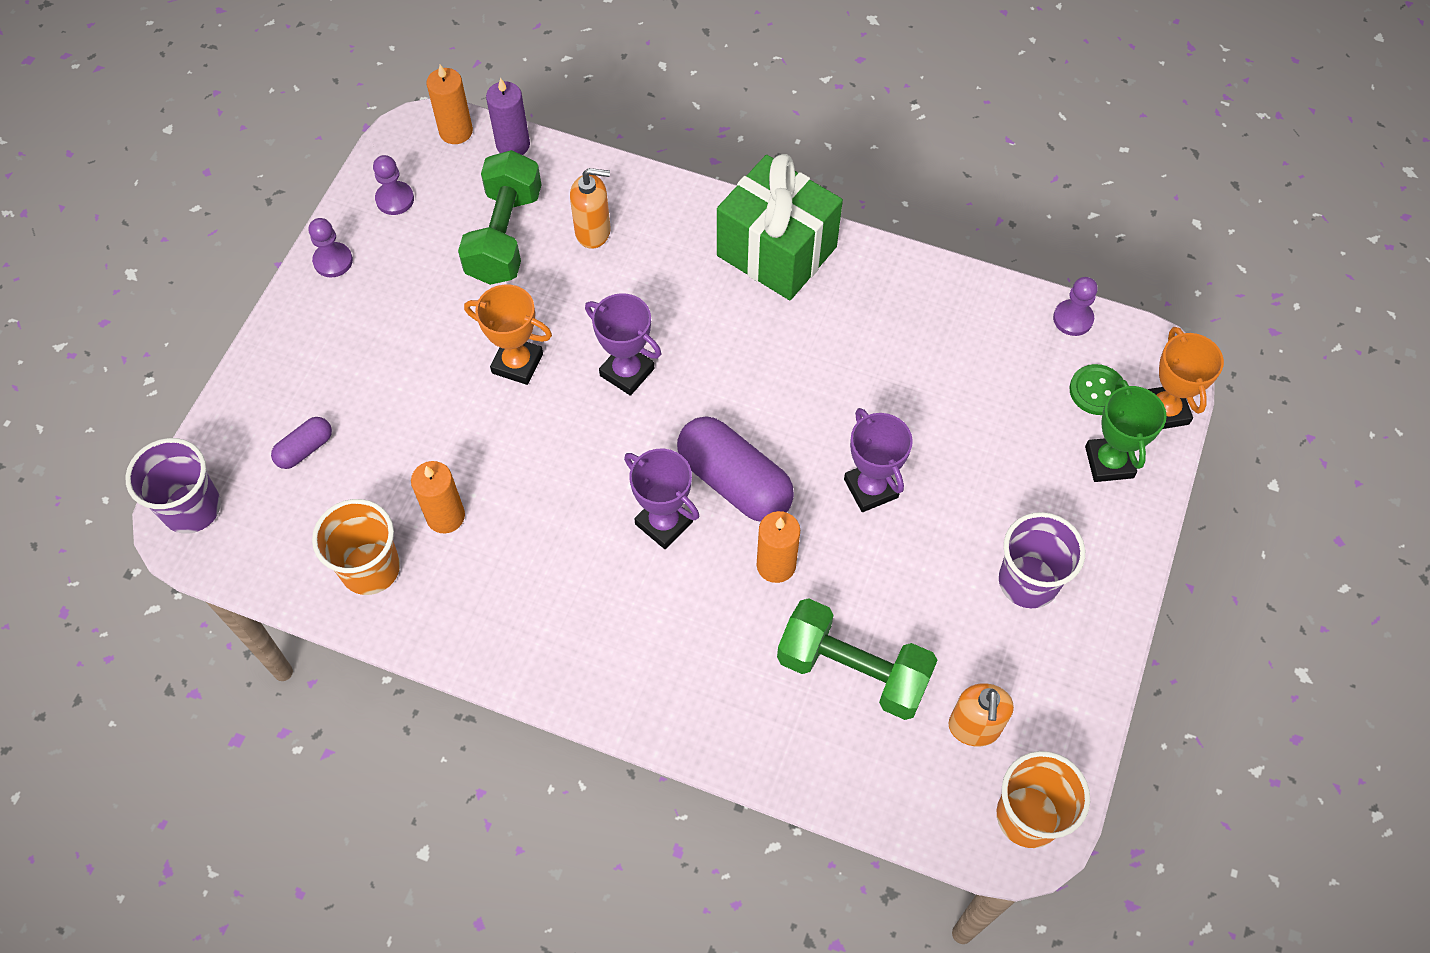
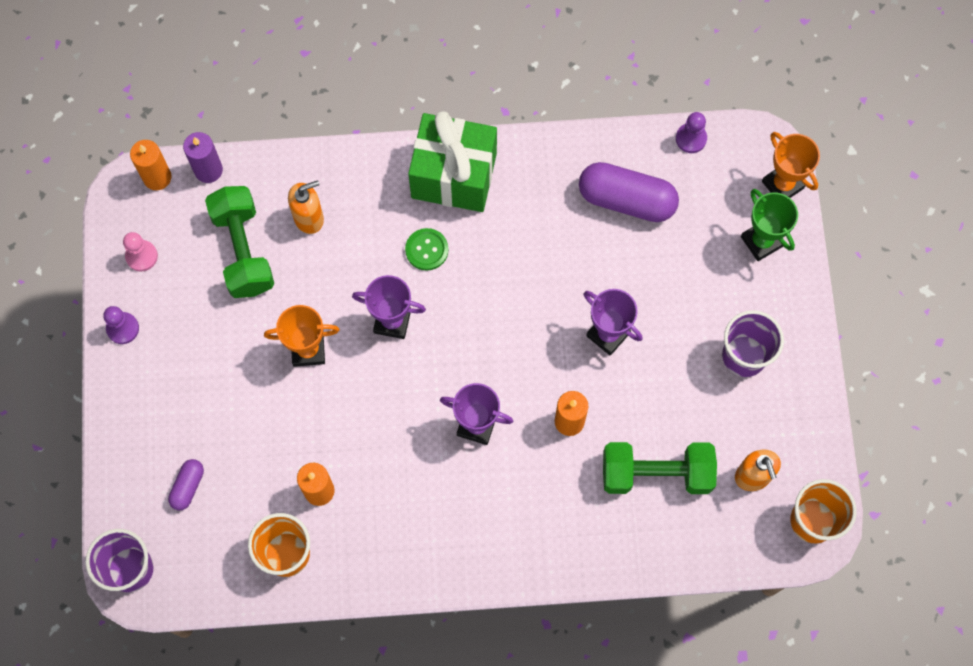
camera: 25 degrees left, 10 degrees up
purple pawn [373,155,414,215] -> pink pawn [123,232,158,272]
purple capsule [677,416,794,522] -> purple capsule moved to [579,162,679,222]
green button [1070,364,1123,415] -> green button moved to [405,228,448,271]

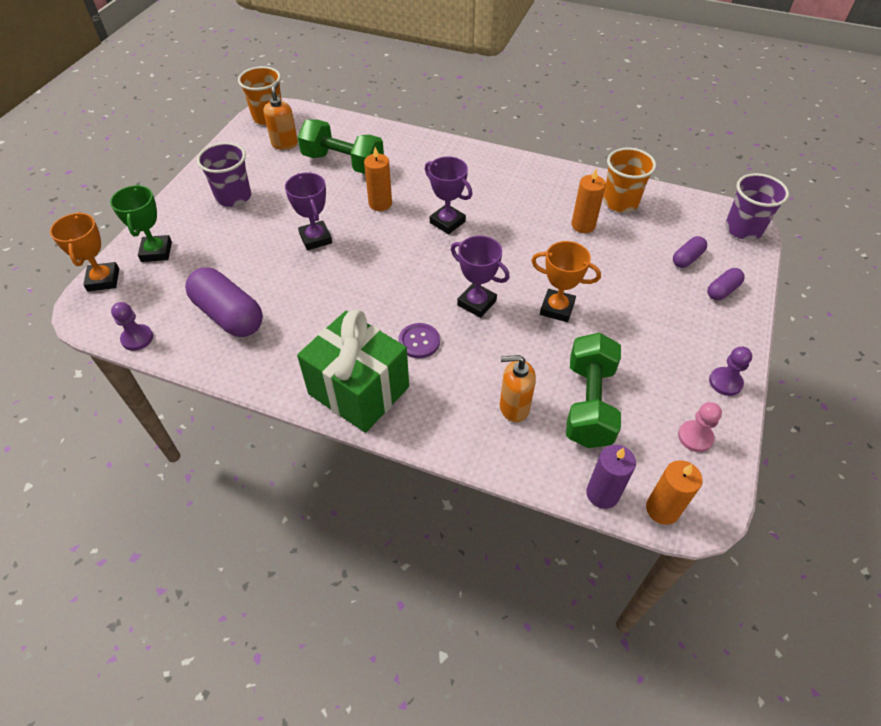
camera: 155 degrees left, 20 degrees down
green button [405,228,448,271] -> purple button [398,323,440,358]
none -> purple capsule [707,268,745,301]

